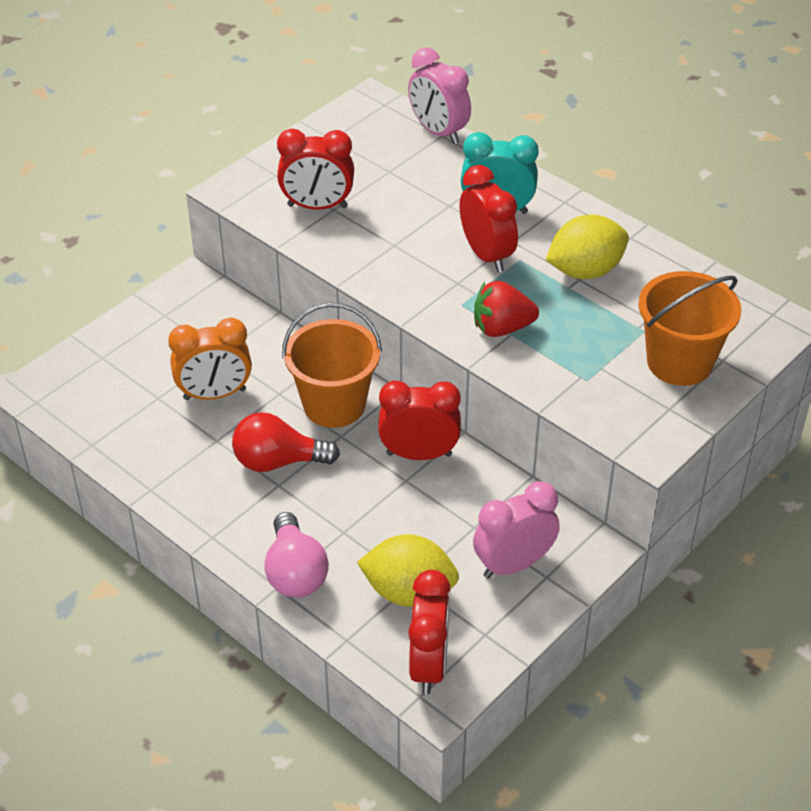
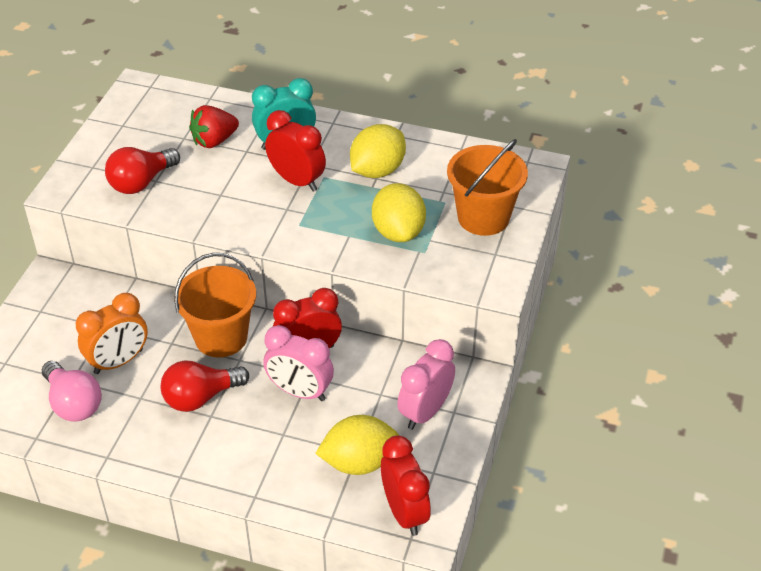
camera: 25 degrees left, 0 degrees up
pink light bulb [264,512,329,598] -> pink light bulb moved to [42,361,102,422]
red clock [277,129,354,210] -> red light bulb [105,147,180,194]
pink clock [408,47,471,144] -> pink clock moved to [263,325,334,401]
red strawberry [474,281,539,337] -> red strawberry moved to [189,105,239,148]
none -> yellow lemon [372,183,426,242]

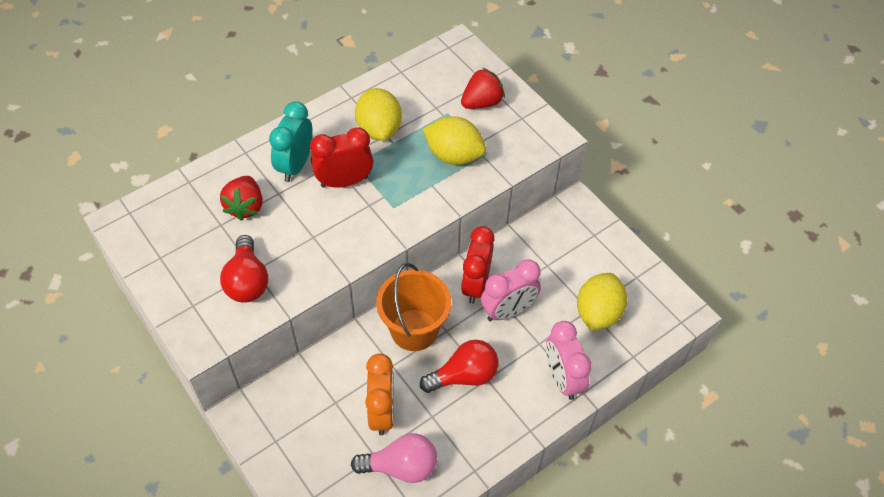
camera: 55 degrees left, 10 degrees up
red light bulb [160,360,249,412] -> red light bulb turned 120 degrees counterclockwise [420,340,498,393]
red clock [381,435,431,536] -> none
pink clock [397,339,455,430] -> pink clock moved to [546,321,592,400]
orange bucket [447,139,528,236] -> red strawberry [461,68,505,109]

